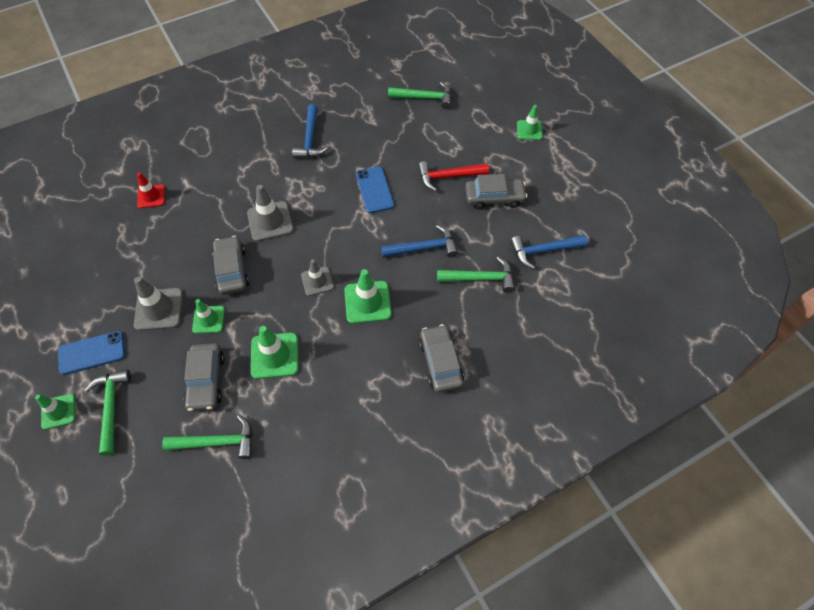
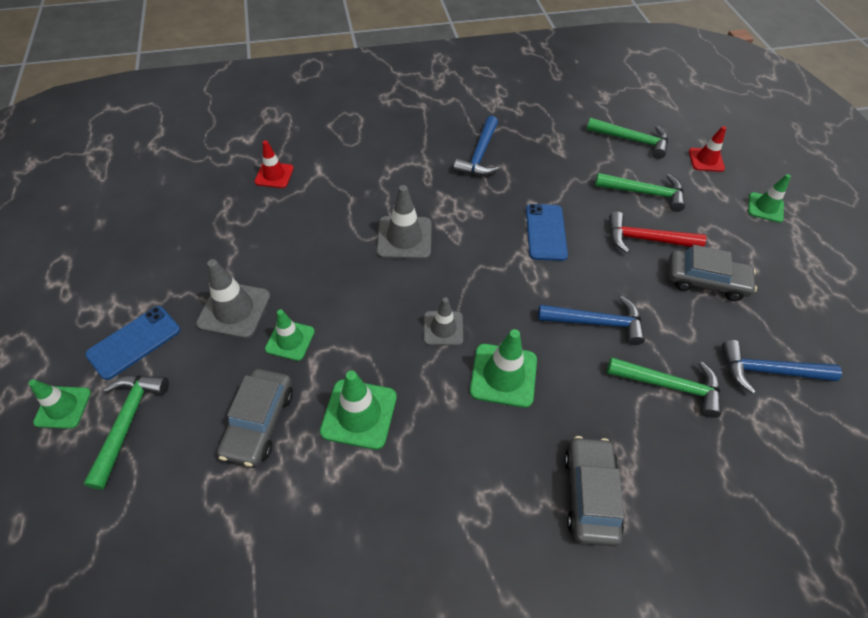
camera: 15 degrees right, 5 degrees down
blue phone [58,331,125,375] -> blue phone turned 45 degrees counterclockwise [85,306,180,380]
green hammer [162,415,253,459] -> green hammer moved to [595,173,685,212]
grey car [212,236,249,295] -> none
none -> red traffic cone [689,126,726,172]

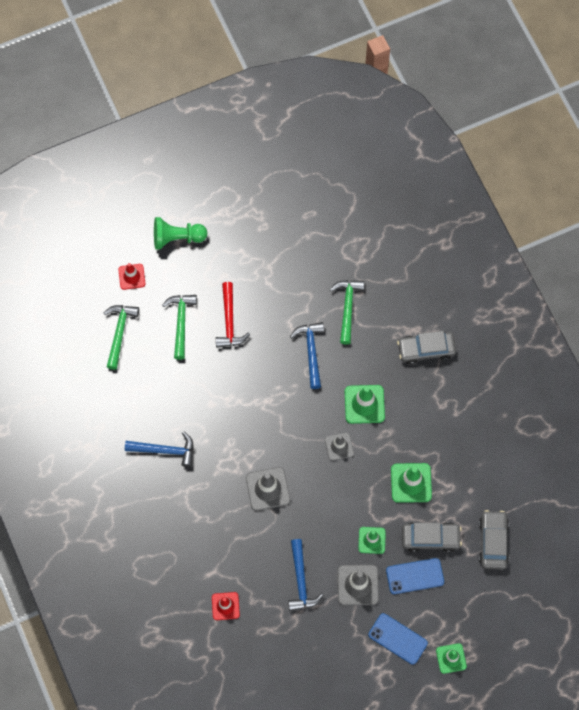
camera: 100 degrees left, 15 degrees up
green hammer [84,375,169,490] -> none
blue phone [526,204,568,261] -> blue phone moved to [386,558,444,594]
grey car [669,245,757,301] -> grey car moved to [479,510,509,570]
blue hammer [722,340,842,394] -> blue hammer moved to [288,539,324,611]
green traffic cone [748,174,791,223] -> green pawn [154,217,207,249]

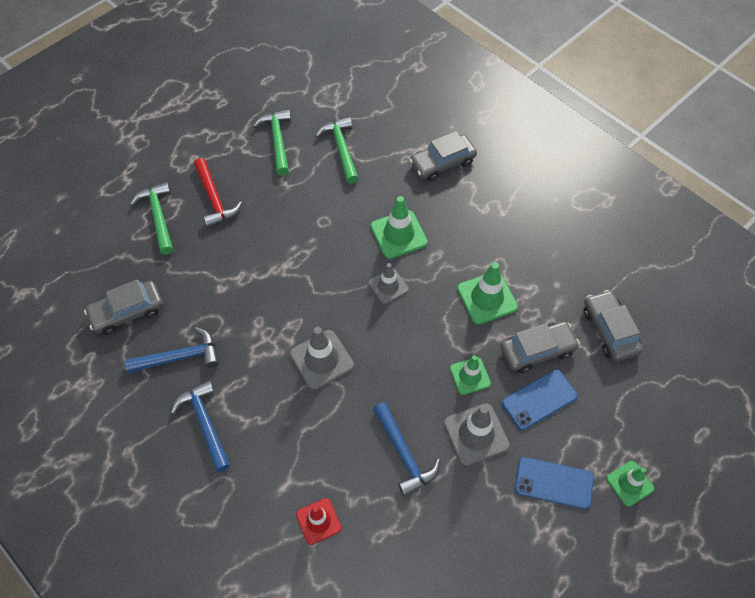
camera: 20 degrees left, 10 degrees down
green hammer [103,305,139,370] -> green hammer moved to [253,109,291,175]
red traffic cone [118,263,145,290] -> none
green pawn [154,217,207,249] -> none
blue hammer [290,322,324,389] -> blue hammer moved to [171,380,230,472]
none -> grey car [84,280,163,335]

